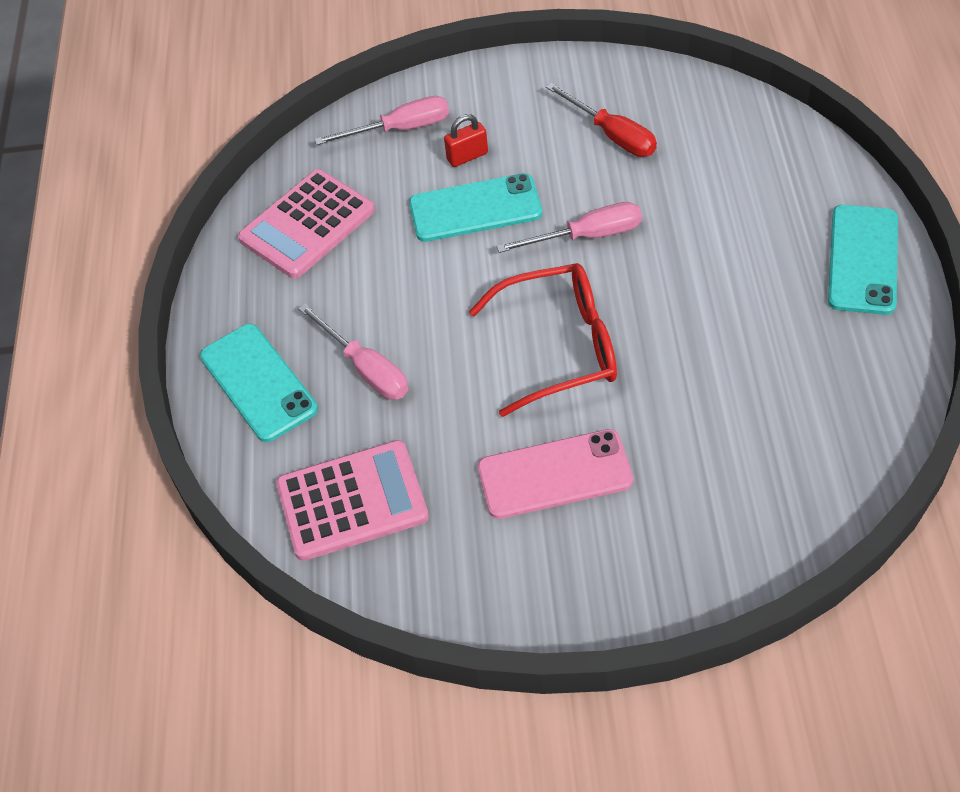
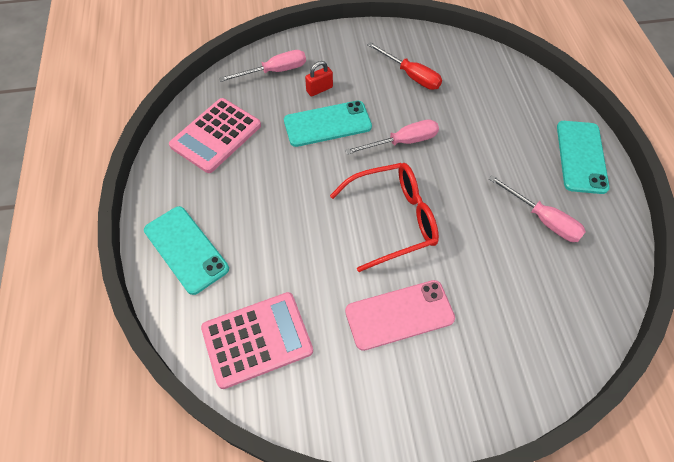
camera: 10 degrees left, 5 degrees up
pink screwdriver [298,304,408,400] -> pink screwdriver moved to [489,175,586,242]

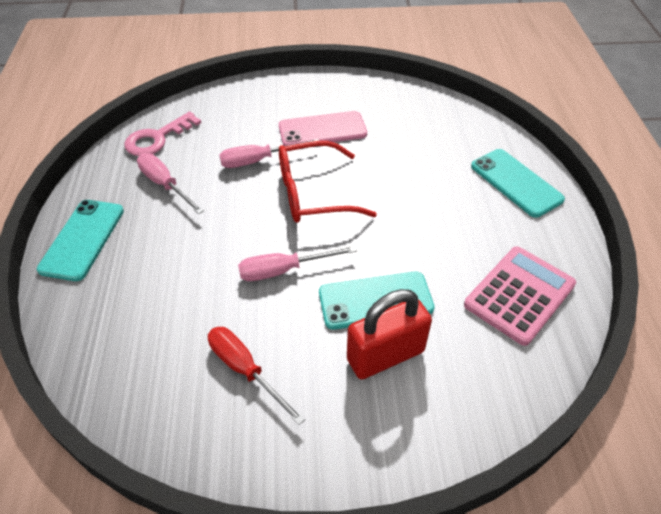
camera: 175 degrees left, 10 degrees down
pink calculator [201,292,313,389] -> none
pink screwdriver [219,50,306,82] -> pink screwdriver moved to [219,139,319,168]
red padlock [305,61,333,97] -> red padlock [347,289,432,379], size x1.98
none -> pink key [124,111,202,156]

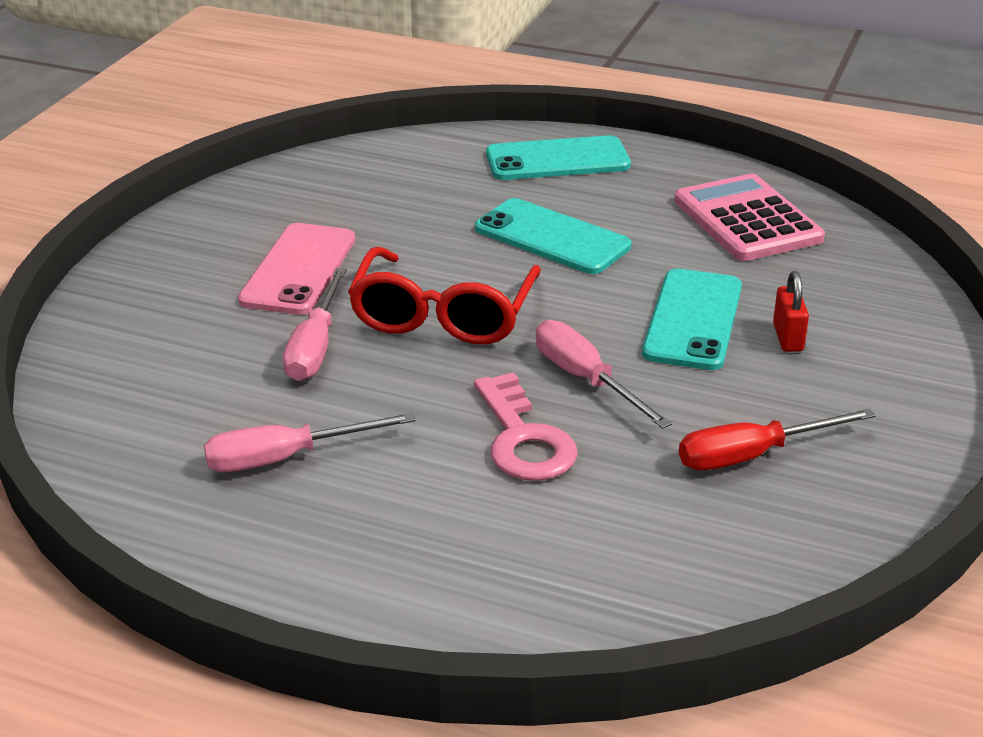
camera: 65 degrees left, 15 degrees down
turquoise phone [37,200,124,281] -> turquoise phone moved to [475,198,631,274]
pink key [124,111,202,156] -> pink key moved to [474,372,578,481]
pink screwdriver [238,246,357,281] -> pink screwdriver turned 135 degrees clockwise [536,320,672,429]
red padlock [347,289,432,379] -> red padlock [773,271,809,352], size x0.50

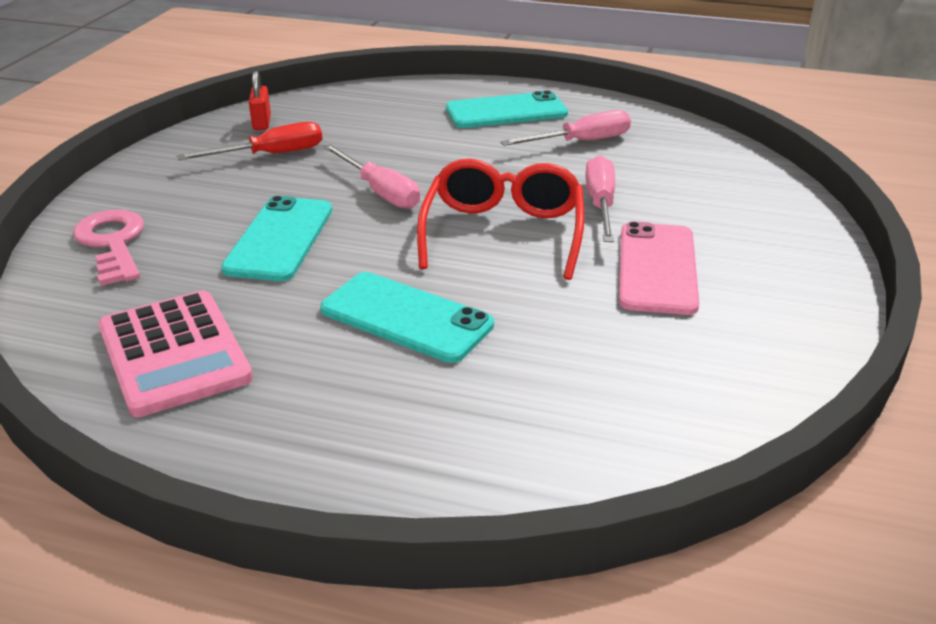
camera: 175 degrees right, 0 degrees up
pink key [474,372,578,481] -> pink key moved to [73,210,144,286]
turquoise phone [486,135,631,180] -> turquoise phone moved to [446,90,568,128]
red padlock [773,271,809,352] -> red padlock moved to [249,71,271,130]

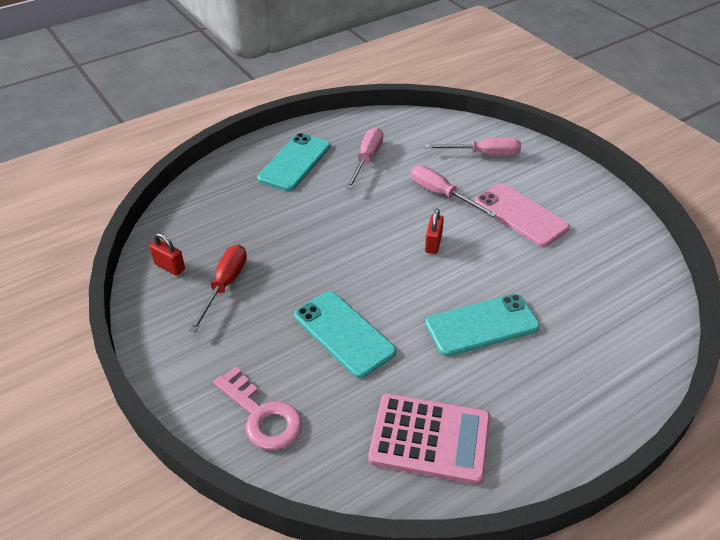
camera: 50 degrees left, 10 degrees up
pink key [73,210,144,286] -> pink key turned 150 degrees counterclockwise [213,366,302,450]
pink screwdriver [323,144,420,209] -> pink screwdriver moved to [424,138,521,156]
red glasses [417,159,584,280] -> red padlock [425,209,444,254]

